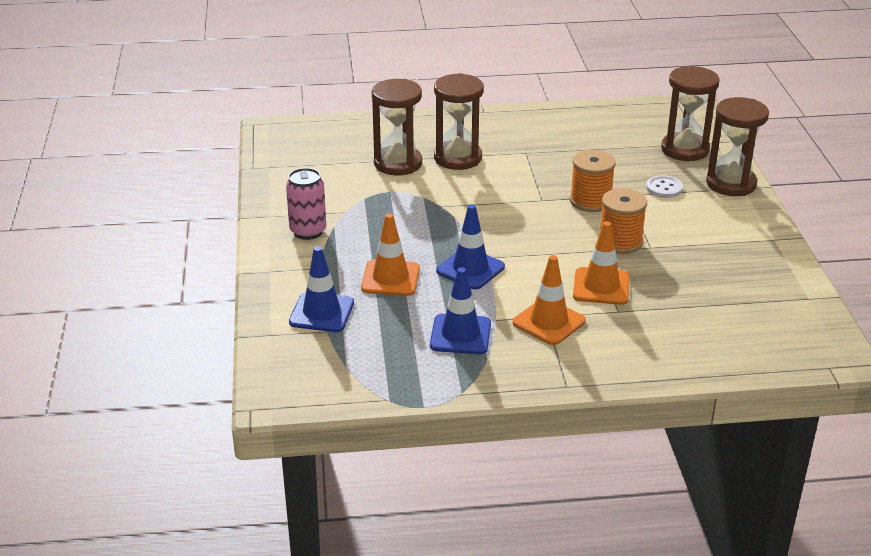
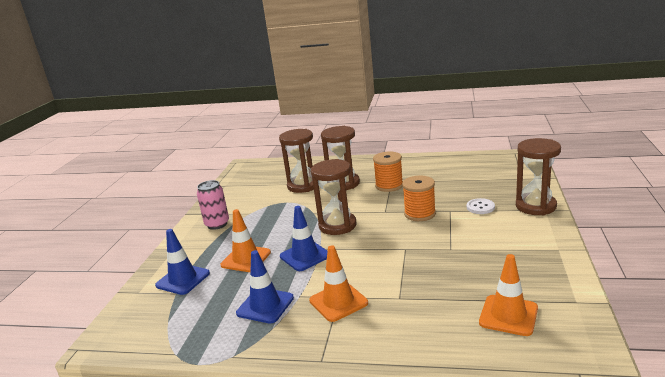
camera: 20 degrees right, 10 degrees down
orange traffic cone [573,221,630,305] -> orange traffic cone moved to [479,254,538,336]
orange spool [600,188,647,254] -> orange spool moved to [373,152,403,192]
brown hourglass [661,66,719,161] -> brown hourglass moved to [311,159,357,235]

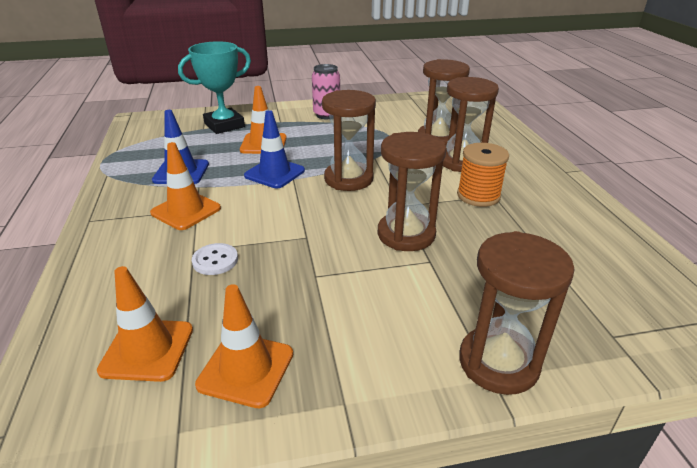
camera: 65 degrees right, 10 degrees up
blue traffic cone [155,229,210,295] -> turquoise trophy [178,41,251,134]
orange spool [402,176,436,221] -> brown hourglass [378,132,446,251]
white button [467,198,495,214] -> white button moved to [192,243,238,275]
none -> orange traffic cone [195,284,293,408]

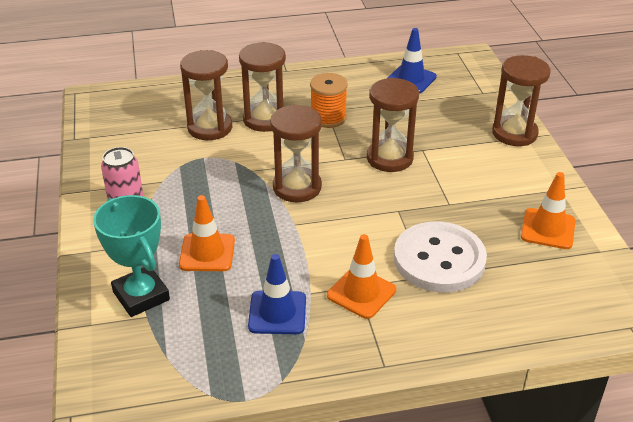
camera: 90 degrees left, 5 degrees up
orange traffic cone [97,266,193,382] -> none
white button [192,243,238,275] -> white button [394,221,487,292], size x2.36
blue traffic cone [244,110,305,188] -> blue traffic cone moved to [387,28,437,93]

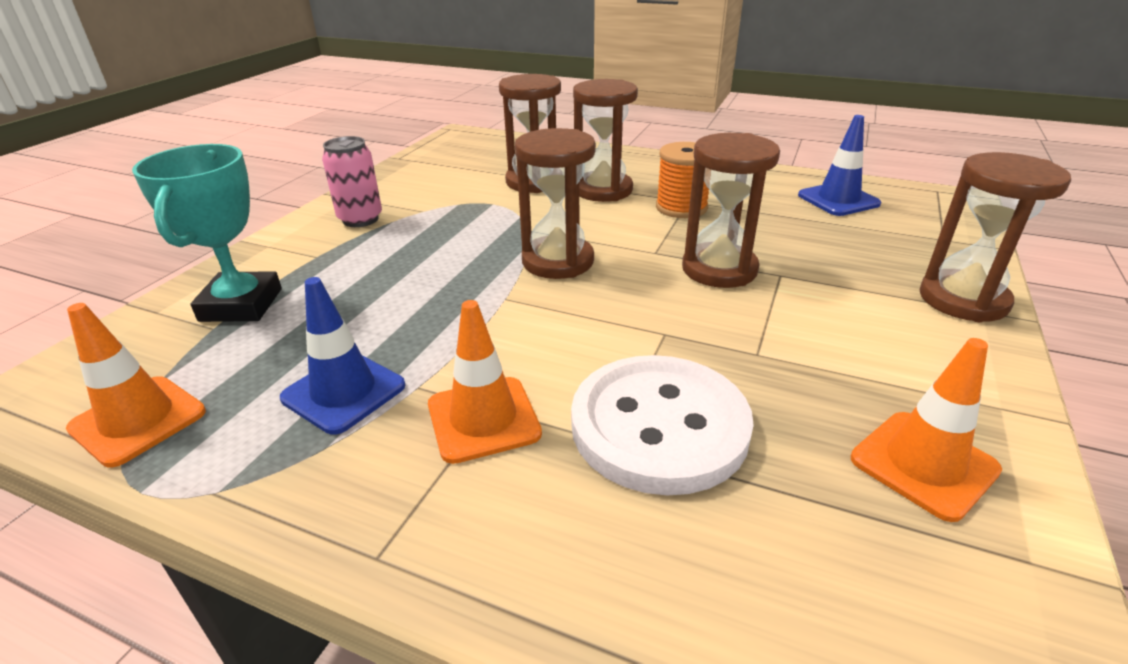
camera: 35 degrees right, 5 degrees down
orange traffic cone [179,195,235,271] -> orange traffic cone moved to [66,303,206,467]

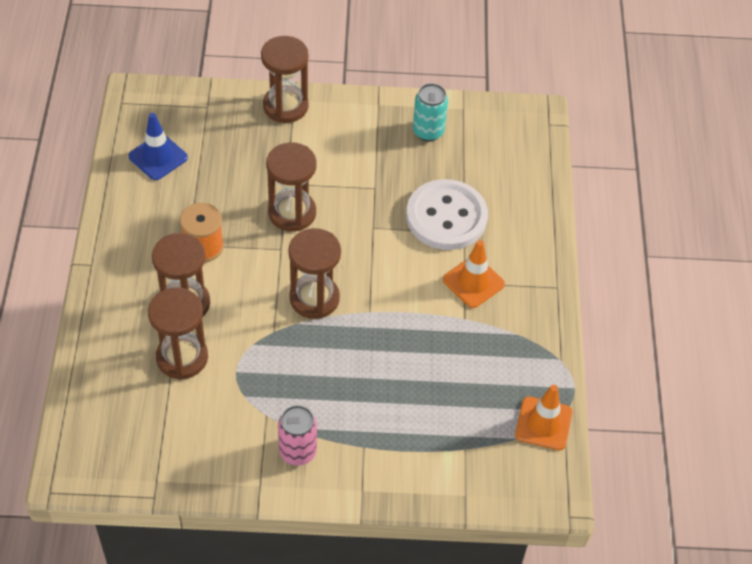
camera: 115 degrees left, 20 degrees up
turquoise trophy [132,144,282,322] -> none
blue traffic cone [280,277,406,435] -> none
orange traffic cone [851,338,1002,522] -> turquoise can [413,83,448,142]

